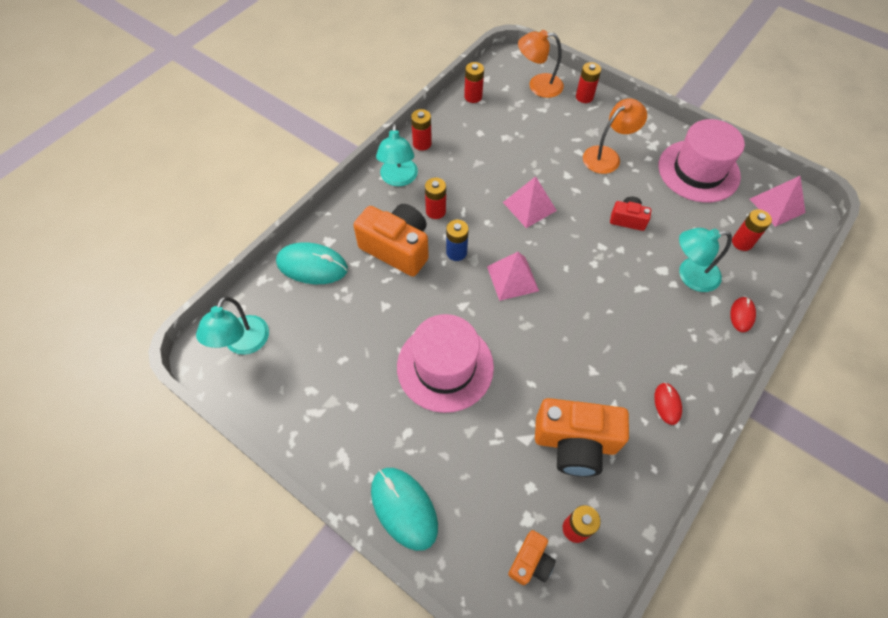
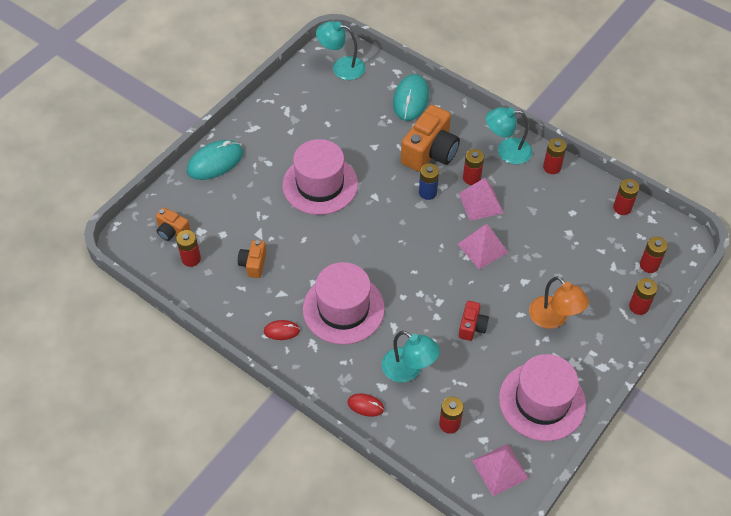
camera: 90 degrees right, 5 degrees down
pink pyramid [487,252,539,301] -> pink pyramid moved to [459,178,503,221]
orange lamp [518,30,564,98] -> red battery [640,236,668,273]
orange camera [535,398,629,477] -> orange camera [238,240,266,278], size x0.52
turquoise lamp [679,228,732,292] -> turquoise lamp turned 135 degrees clockwise [382,331,440,382]
none -> pink hat [303,262,385,345]

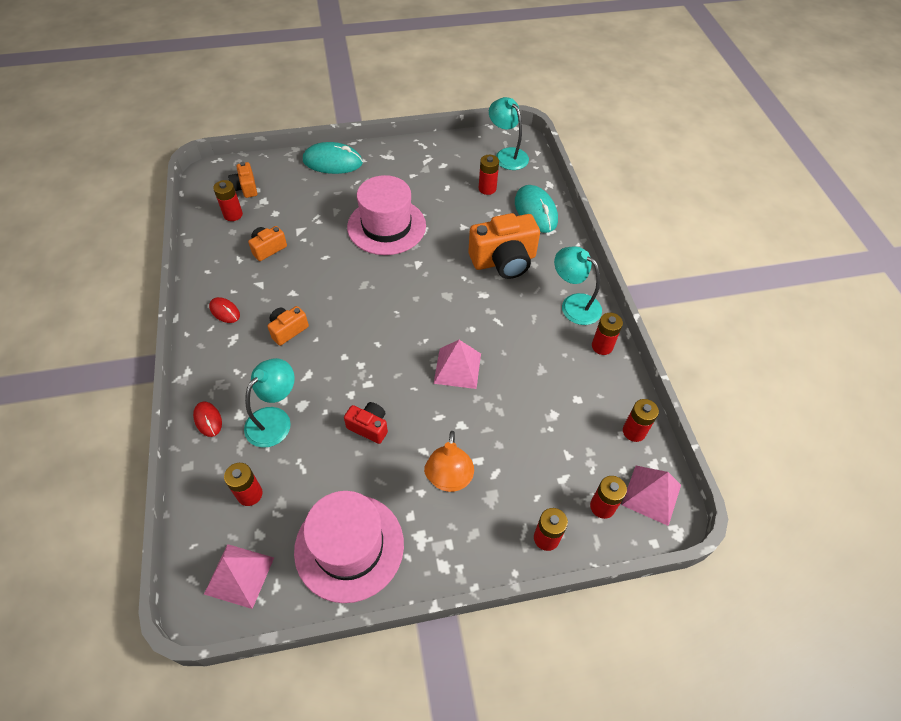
camera: 40 degrees right, 0 degrees up
pink hat [303,262,385,345] -> orange camera [267,306,309,346]
turquoise lamp [382,331,440,382] -> turquoise lamp turned 135 degrees counterclockwise [244,358,295,448]
turquoise mouse [393,74,429,121] -> turquoise mouse turned 75 degrees counterclockwise [515,185,558,233]
blue battery [419,163,439,200] -> none
pink pyramid [459,178,503,221] -> pink pyramid moved to [622,466,681,526]
red camera [459,301,489,341] -> red camera turned 120 degrees counterclockwise [344,402,388,444]
red battery [463,149,484,185] -> red battery moved to [479,155,499,195]

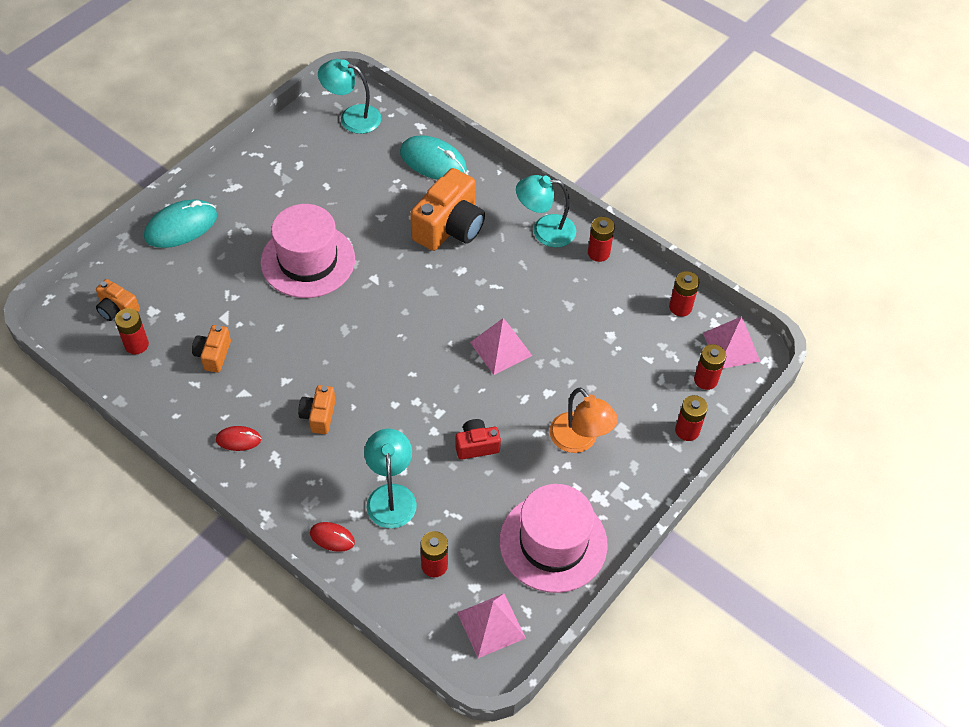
camera: 40 degrees left, 0 degrees up
red battery [479,155,499,195] -> none

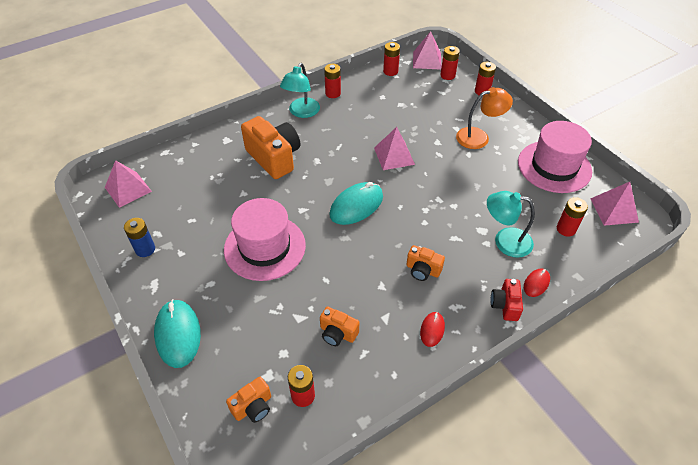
camera: 70 degrees left, 5 degrees down
turquoise lamp [318,59,381,134] -> pink pyramid [105,160,152,208]
turquoise mouse [400,135,467,180] -> turquoise mouse moved to [329,182,383,225]
red camera [455,419,501,460] -> red camera moved to [491,279,523,321]
none -> blue battery [124,218,155,257]

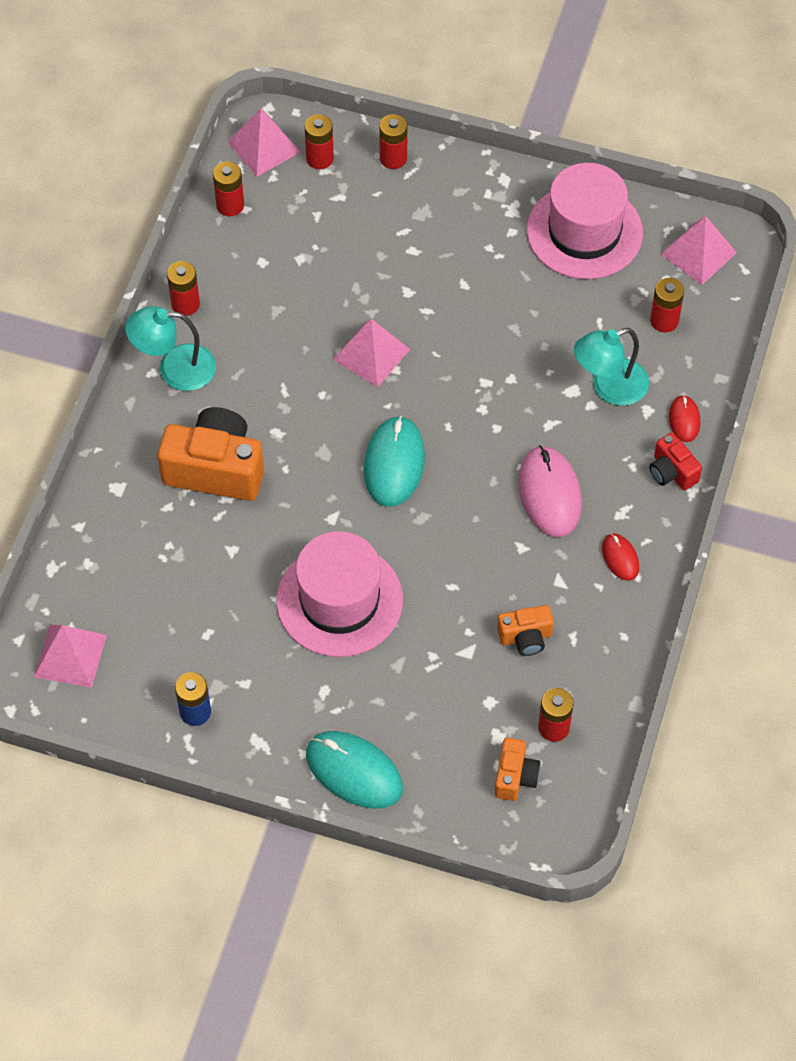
camera: 40 degrees left, 10 degrees up
turquoise lamp [280,63,320,118] -> turquoise lamp turned 105 degrees clockwise [125,306,216,391]
orange camera [406,245,445,281] -> pink mouse [518,445,582,537]
orange lamp [456,87,513,149] -> none

